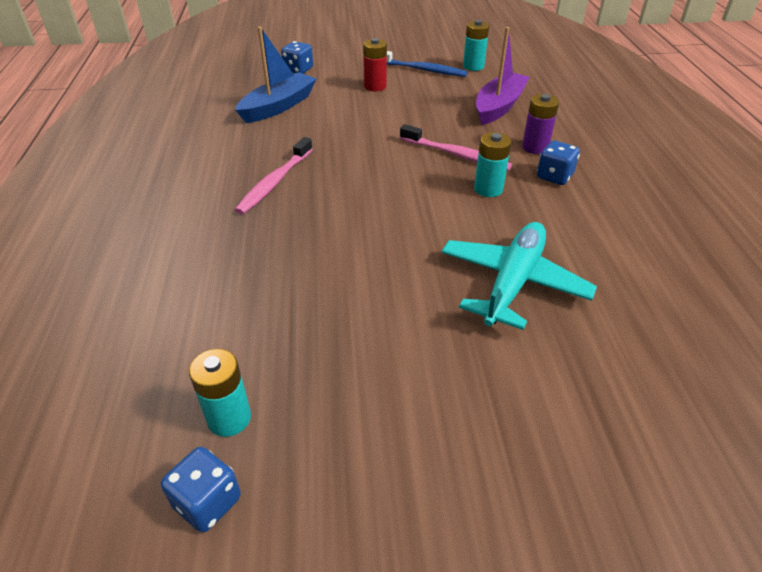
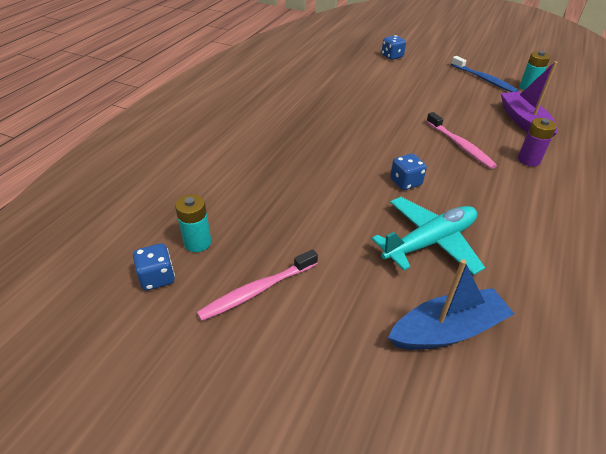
camera: 30 degrees right, 0 degrees up
blue boat [235,26,317,123] -> blue boat moved to [388,259,514,350]
pink toothbrush [235,137,313,215] -> pink toothbrush moved to [197,249,318,321]
red battery [363,38,387,91] -> none
turquoise battery [474,132,512,197] -> none
purple boat [476,27,530,125] -> purple boat turned 75 degrees counterclockwise [501,61,558,136]
blue dice [537,141,580,185] -> blue dice moved to [390,153,427,190]

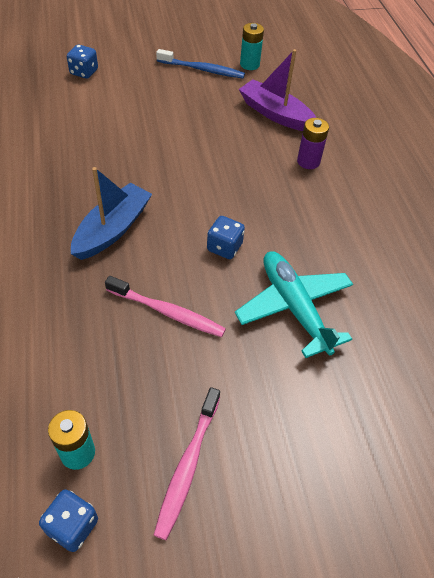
camera: 40 degrees left, 10 degrees up
turquoise plane [372,197,485,275] -> turquoise plane turned 45 degrees counterclockwise [235,251,353,358]
blue boat [388,259,514,350] -> blue boat moved to [71,167,152,260]
pink toothbrush [426,112,497,169] -> pink toothbrush moved to [105,276,226,337]

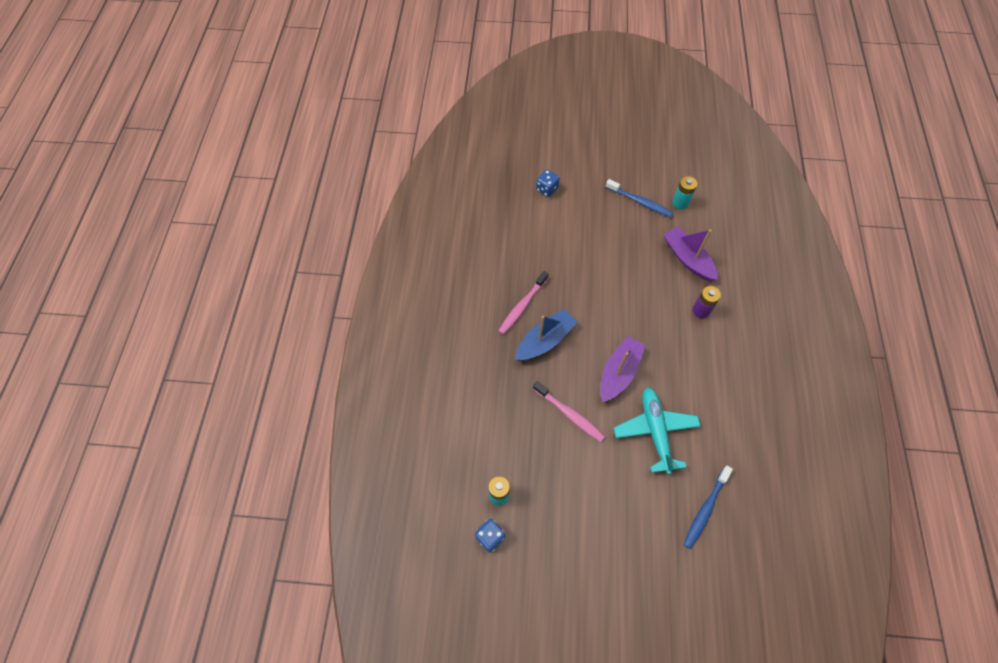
camera: 20 degrees right, 10 degrees up
pink toothbrush [154,387,220,540] -> pink toothbrush moved to [498,271,548,334]
blue dice [207,216,245,259] -> purple boat [600,336,645,402]
none -> blue toothbrush [684,466,733,549]

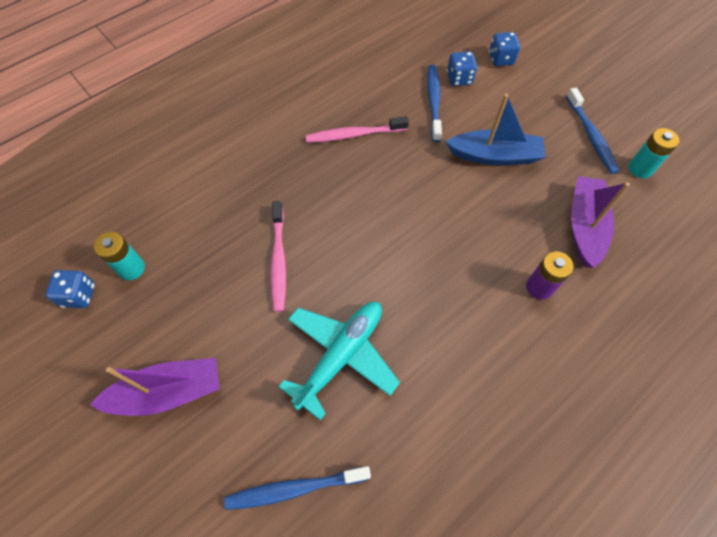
camera: 45 degrees right, 0 degrees up
blue boat [515,309,577,361] -> blue boat moved to [446,94,546,165]
purple boat [600,336,645,402] -> purple boat moved to [90,358,220,416]
none -> blue toothbrush [427,65,442,142]
none -> blue dice [447,52,477,86]

